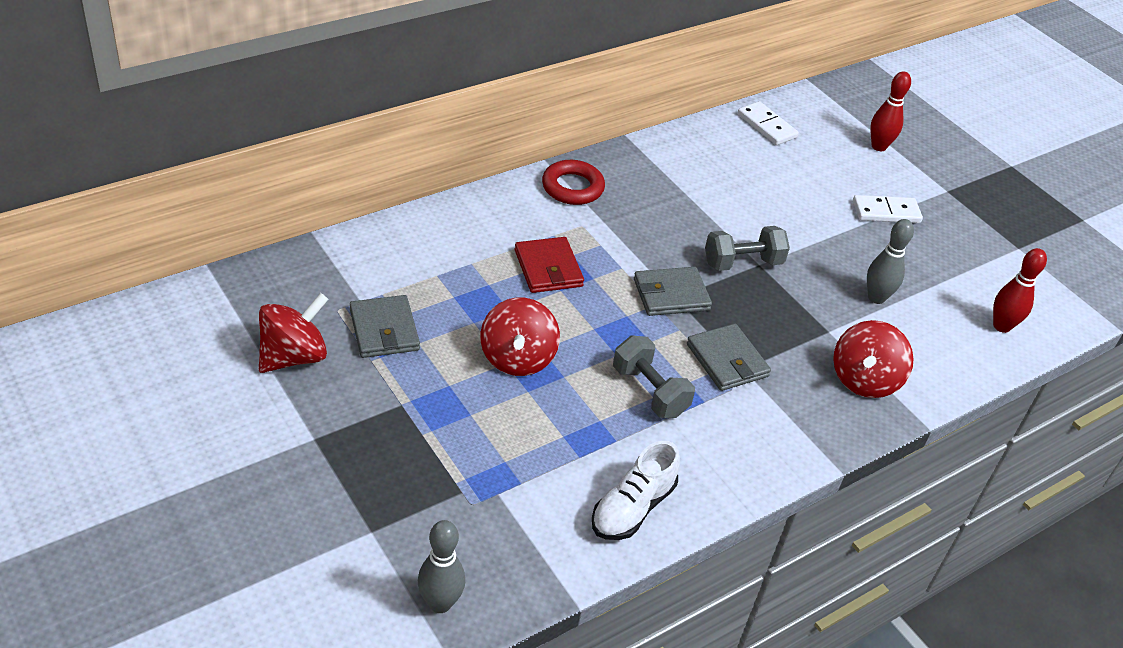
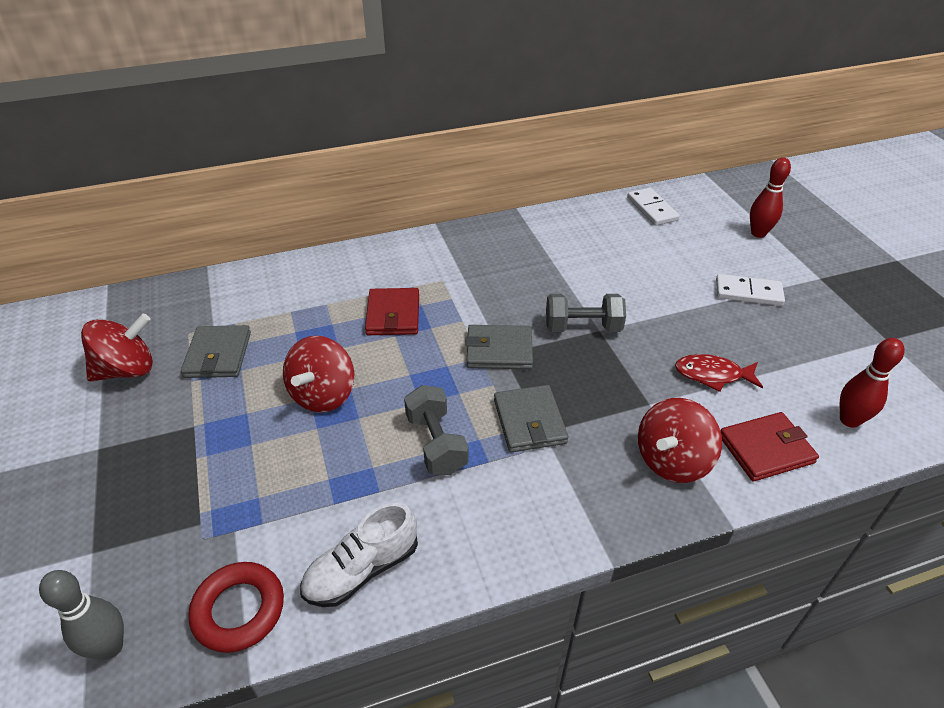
camera: 20 degrees right, 0 degrees up
red ring [542,160,605,205] -> red ring moved to [188,562,284,653]
grey bowling pin [867,219,914,304] -> red fish [675,354,763,392]
none -> red wallet [721,412,819,481]

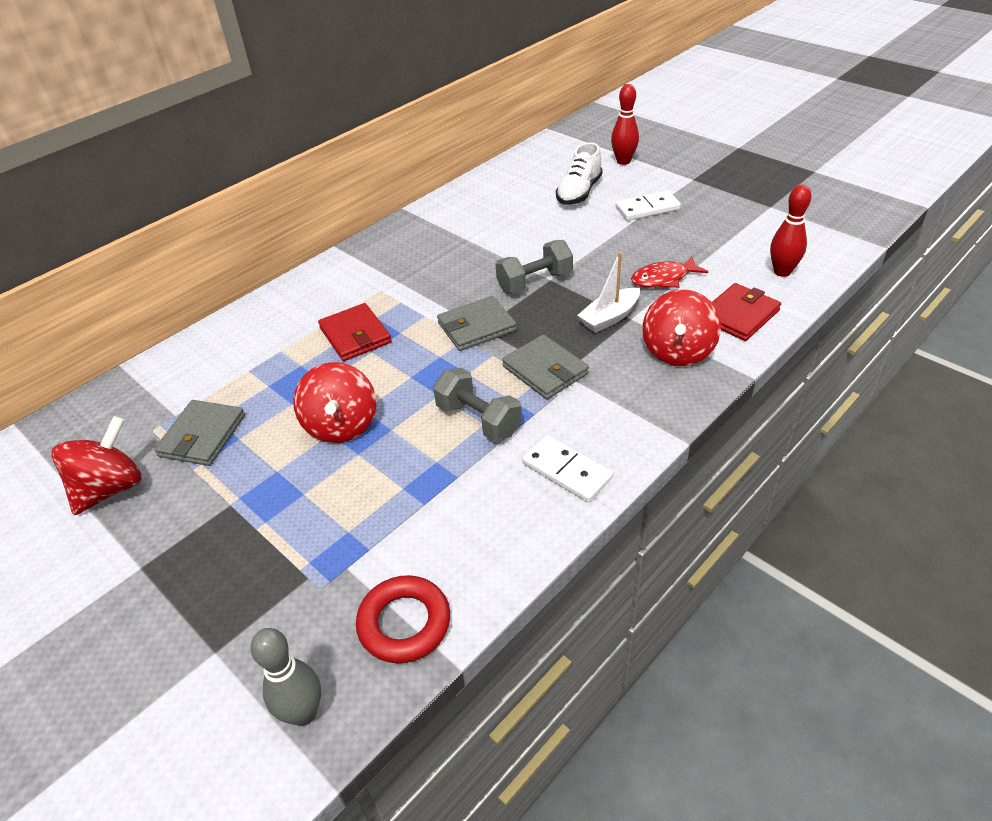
camera: 25 degrees left, 0 degrees up
grey wallet [181,325,251,378] -> grey wallet turned 45 degrees clockwise [154,400,245,466]
white shoe [300,502,418,607] -> white shoe moved to [556,142,603,205]
white domino [627,188,679,226] -> white domino moved to [522,435,613,502]
none -> white boat [577,252,640,333]

